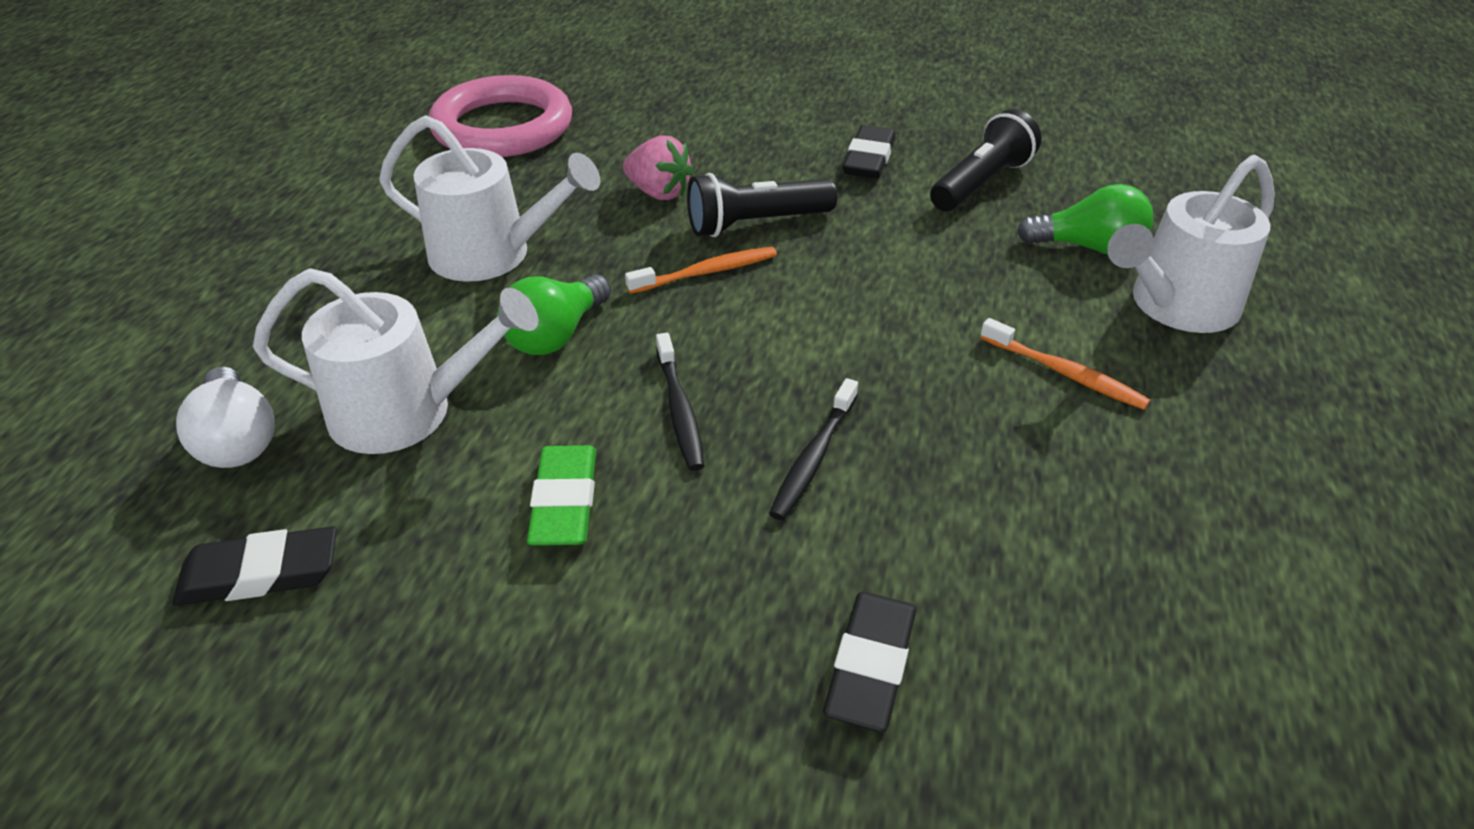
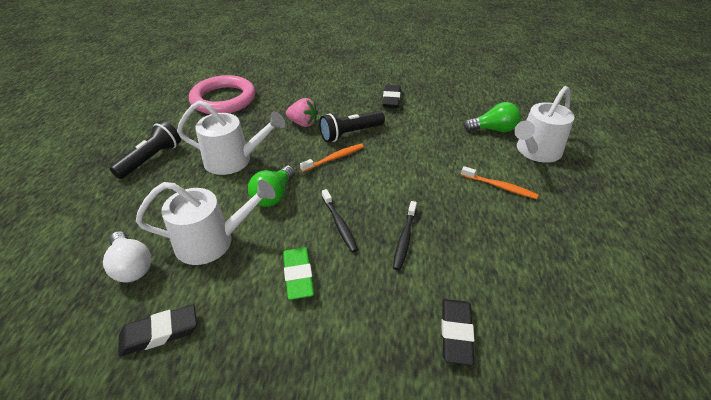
camera: 10 degrees left, 0 degrees up
black flashlight [930,109,1041,211] -> black flashlight moved to [110,120,181,179]

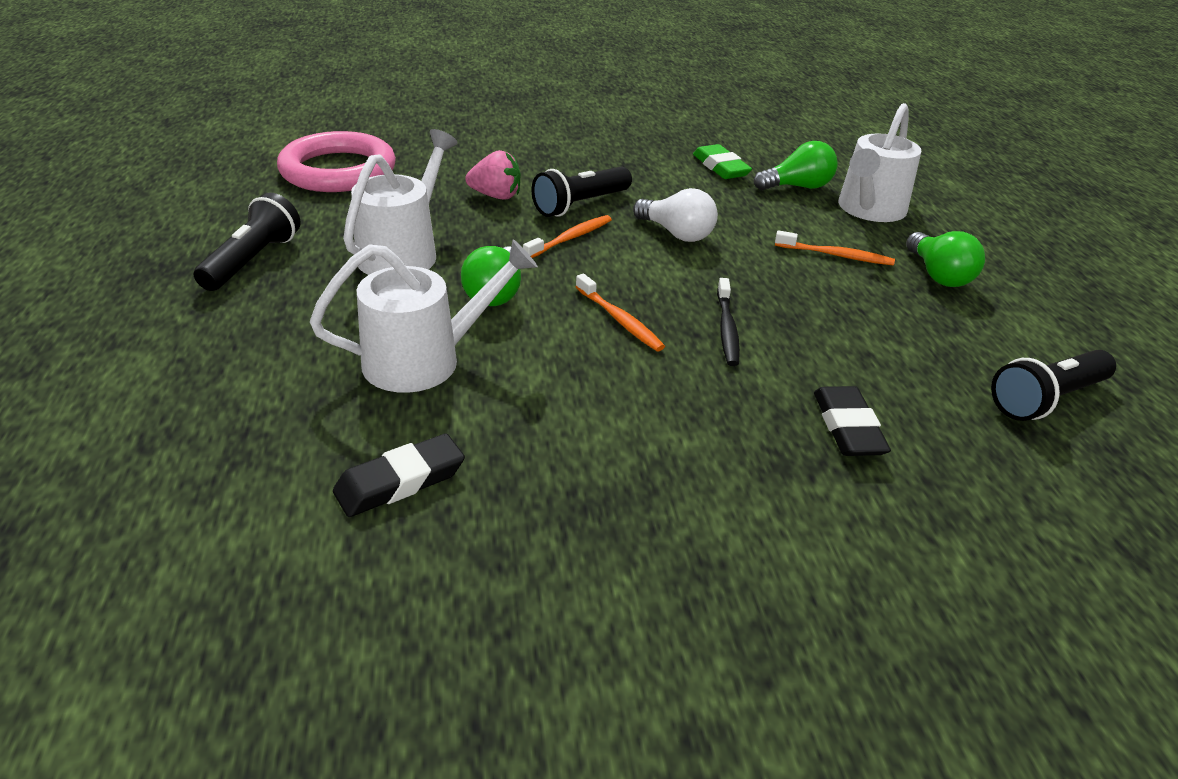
camera: 15 degrees left, 5 degrees down
white light bulb [103,231,152,282] -> white light bulb moved to [633,188,718,242]
white watering can [177,100,285,175] -> white watering can turned 60 degrees counterclockwise [343,129,458,275]
green eraser [283,247,314,300] -> green eraser moved to [693,144,752,179]
black toothbrush [322,189,358,253] -> orange toothbrush [576,274,665,351]
black eraser [382,85,401,108] -> none
none -> green light bulb [906,231,985,287]
none -> black flashlight [991,350,1116,421]

